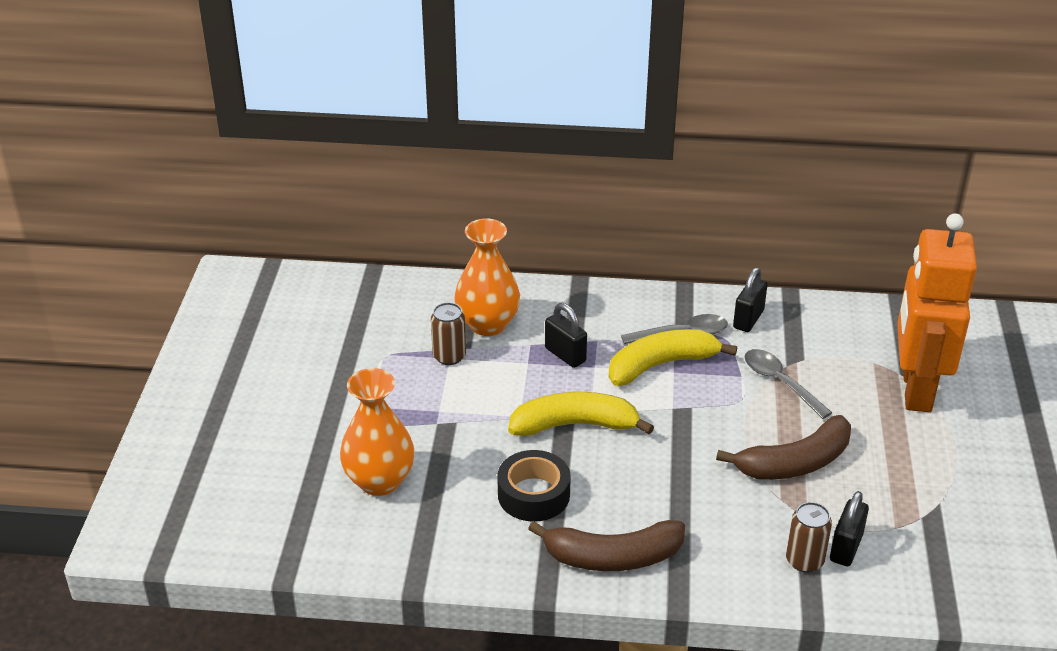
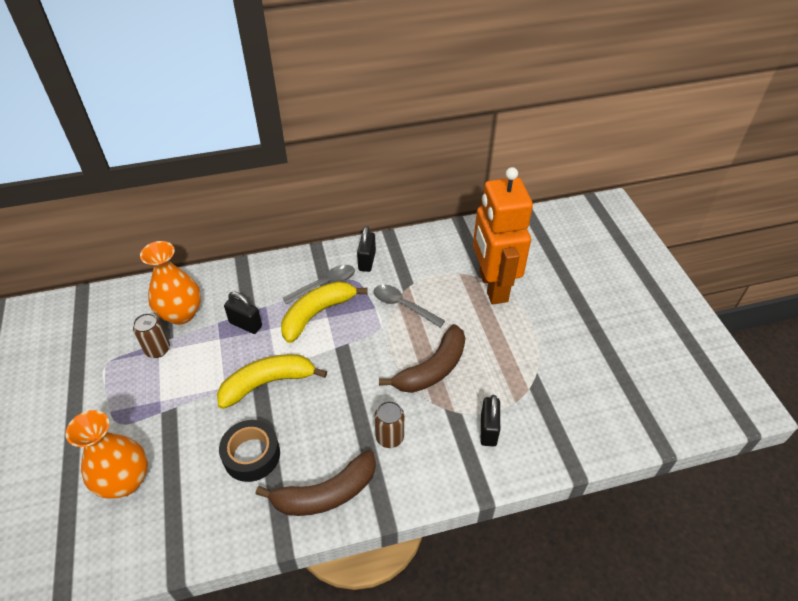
camera: 20 degrees left, 10 degrees up
brown can [786,502,832,573] -> brown can moved to [375,401,404,448]

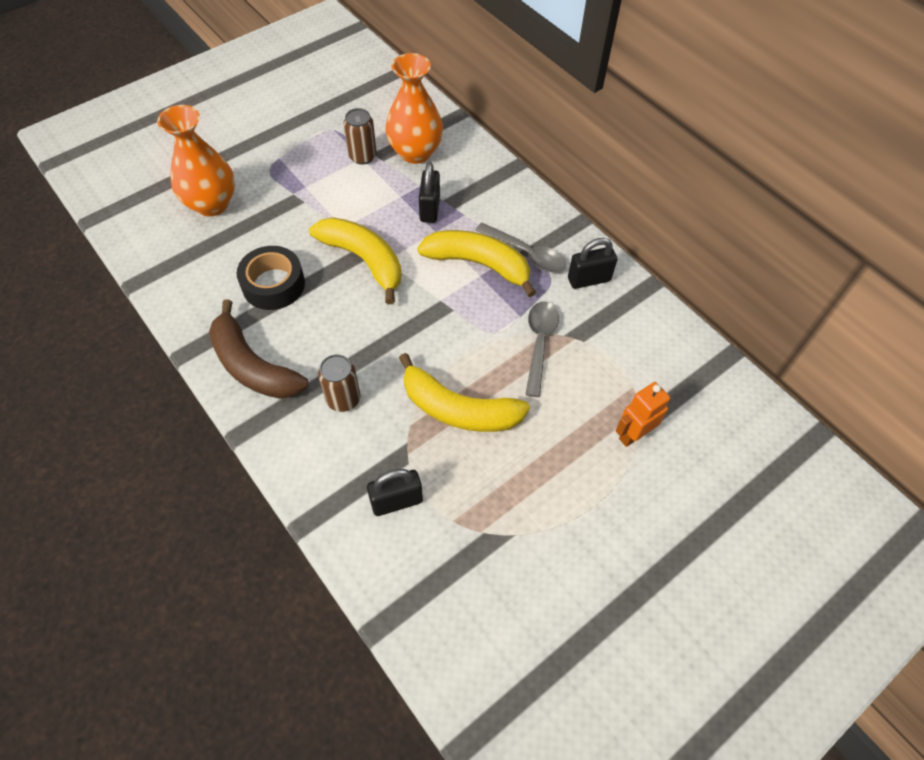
camera: 65 degrees right, 10 degrees up
brown banana [379,324,465,393] -> yellow banana [399,353,530,432]
orange robot [473,167,533,304] -> orange robot [616,382,670,447], size x0.44

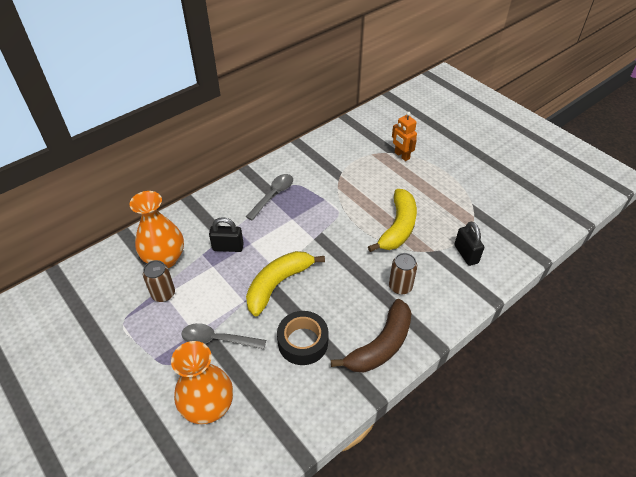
camera: 90 degrees left, 10 degrees down
yellow banana [417,230,536,297] -> none
grey spoon [525,301,559,397] -> grey spoon moved to [181,323,266,349]
black padlock [568,238,617,289] -> none

